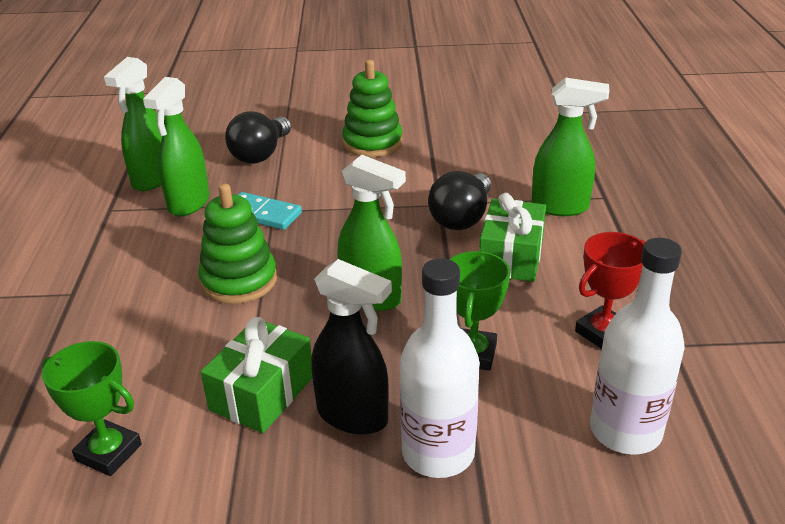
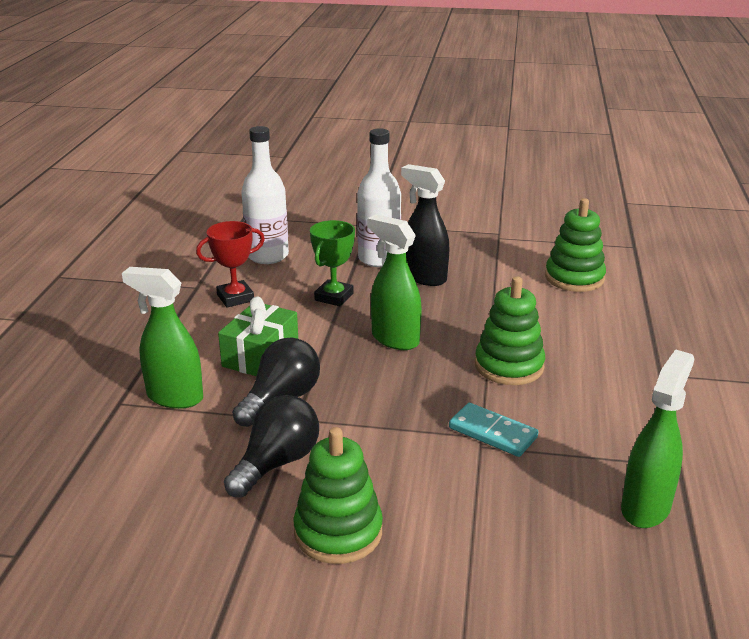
camera: 170 degrees left, 5 degrees down
green trophy [42,341,142,476] -> green stacking toy [545,198,606,292]
green spray bottle [143,77,210,217] -> none
green gift [201,317,312,433] -> none
black light bulb [225,111,291,164] -> black light bulb moved to [224,395,319,498]

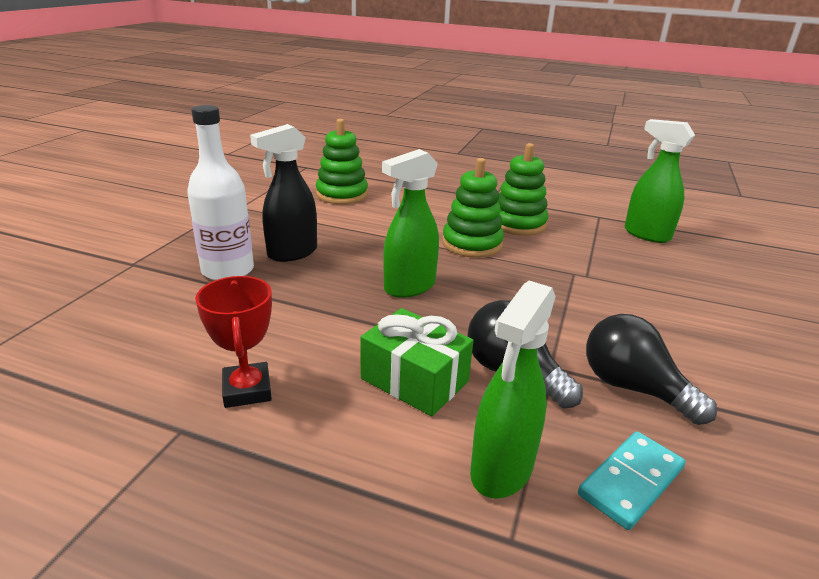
camera: 80 degrees left, 0 degrees up
white bottle [241,126,289,264] -> none
green stacking toy [293,427,383,564] -> green stacking toy moved to [497,143,548,236]
green trophy [310,220,355,306] -> none
turquoise domino [449,403,538,457] -> turquoise domino moved to [578,431,685,530]

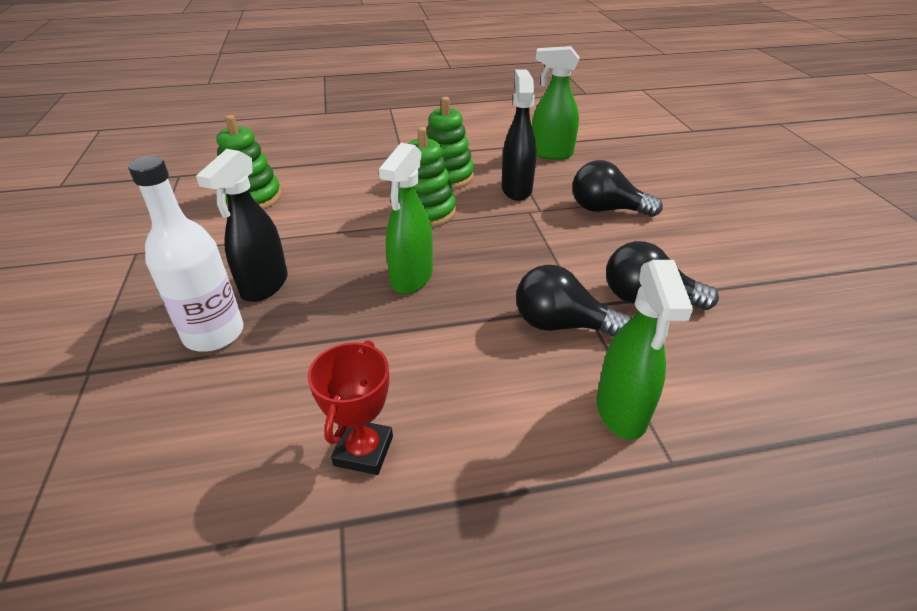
camera: 30 degrees left, 10 degrees up
red trophy [195,276,272,408] -> red trophy turned 60 degrees clockwise [307,340,393,475]
green gift [360,308,474,416] -> none
turquoise domino [578,431,685,530] -> none
none -> black spray bottle [502,69,536,201]
none -> black light bulb [572,160,663,217]

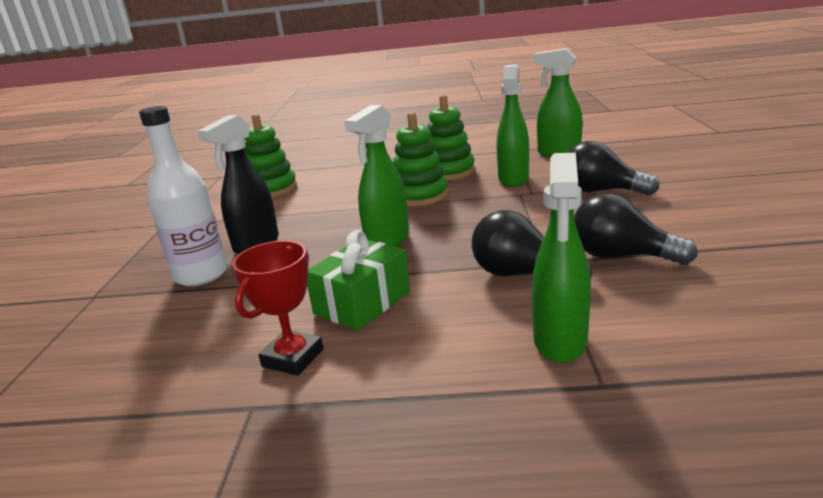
camera: 15 degrees right, 15 degrees down
black spray bottle [502,69,536,201] -> green spray bottle [496,64,529,187]
none -> green gift [307,230,410,331]

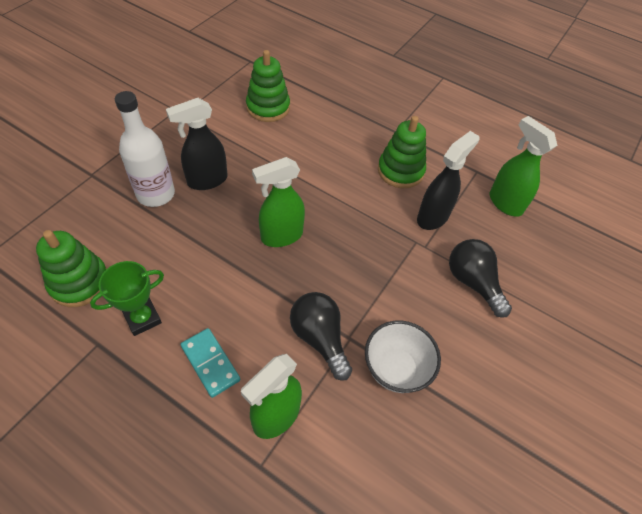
camera: 25 degrees right, 30 degrees up
red trophy [232,241,323,376] -> green trophy [90,261,164,336]
green gift [307,230,410,331] -> none
green stacking toy [393,112,448,206] -> green stacking toy moved to [36,230,107,307]
green spray bottle [496,64,529,187] -> black spray bottle [417,131,479,230]
black light bulb [574,194,698,265] -> white bowl [365,320,441,393]
none -> turquoise domino [180,328,240,398]

